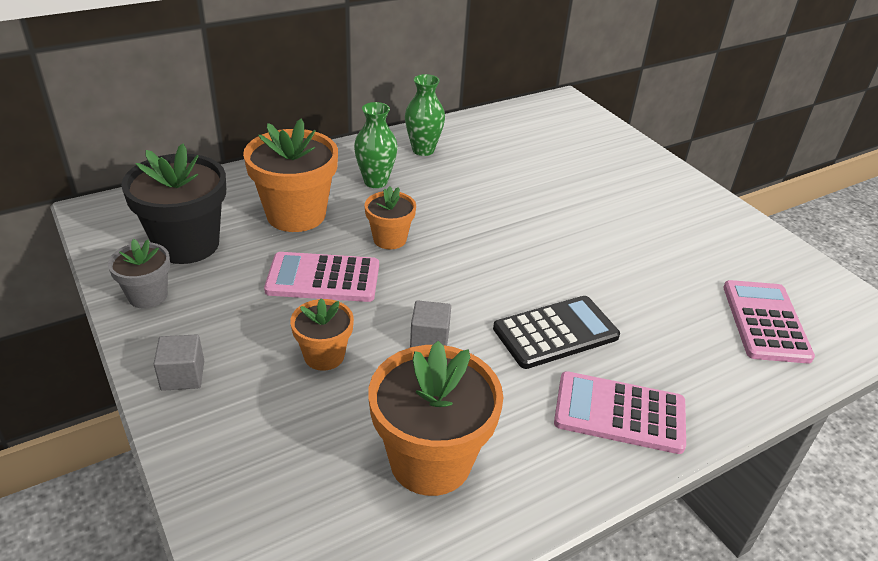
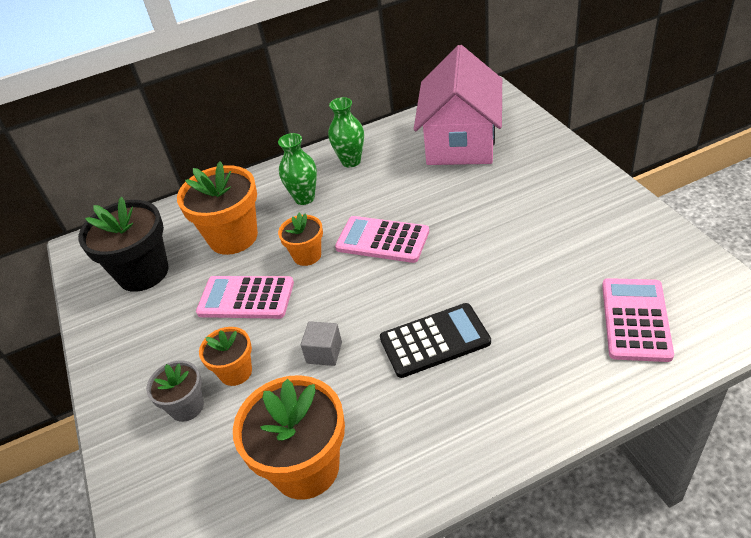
camera: 15 degrees right, 5 degrees up
grey flower pot [108,239,170,309] -> grey flower pot moved to [146,360,204,422]
grey cube [154,334,204,391] -> none
pink calculator [554,371,686,454] -> pink calculator moved to [335,216,429,263]
none -> pink house [414,45,502,165]

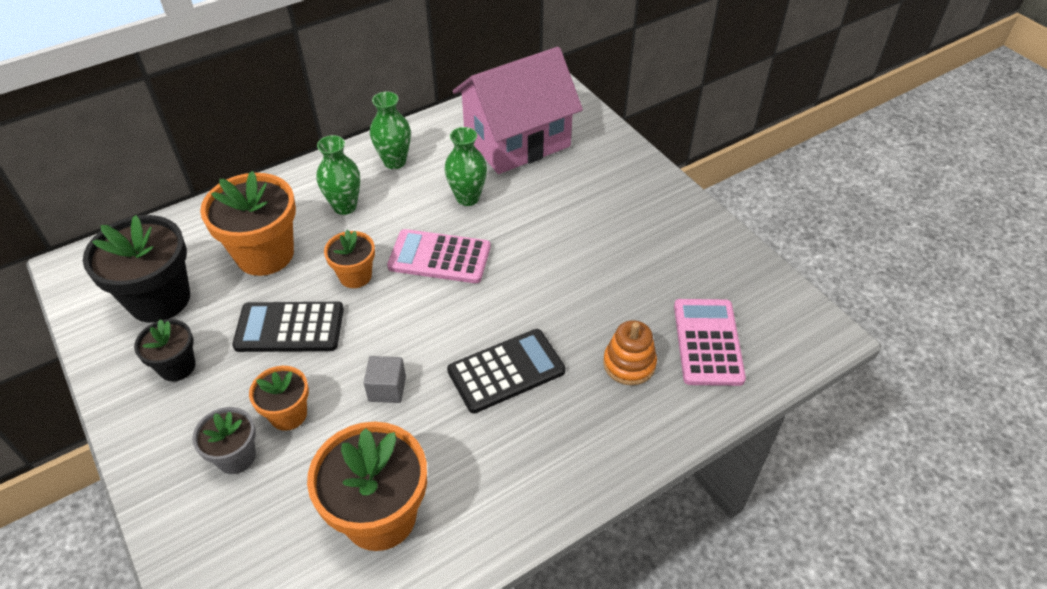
camera: 15 degrees left, 5 degrees up
pink calculator [196,276,294,319] -> black calculator [232,302,344,352]
pink house [414,45,502,165] -> pink house turned 60 degrees clockwise [453,47,583,174]
none -> black flower pot [134,319,195,382]
none -> green vase [444,127,487,206]
none -> orange stacking toy [603,320,657,385]

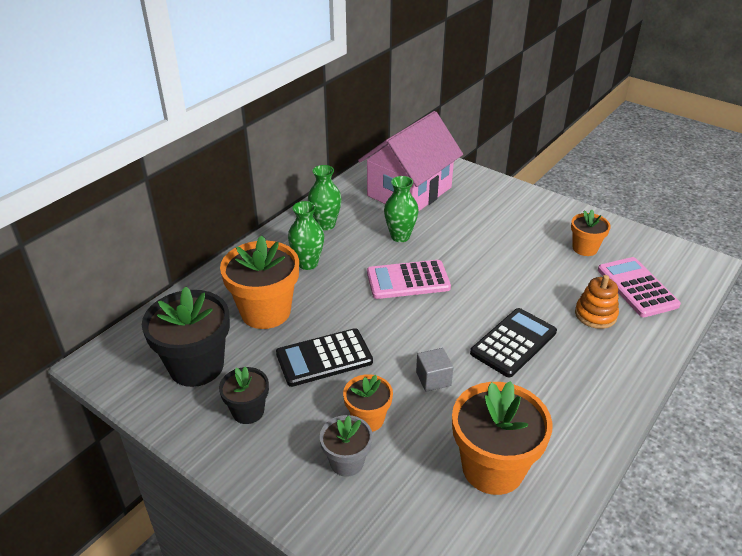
camera: 20 degrees left, 10 degrees down
orange flower pot [324,230,375,288] -> orange flower pot moved to [571,210,611,256]

